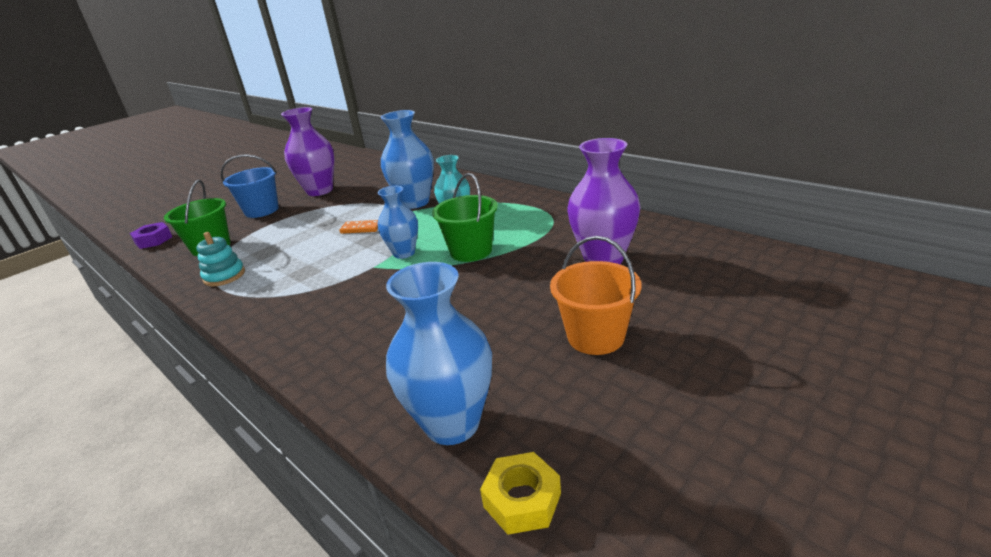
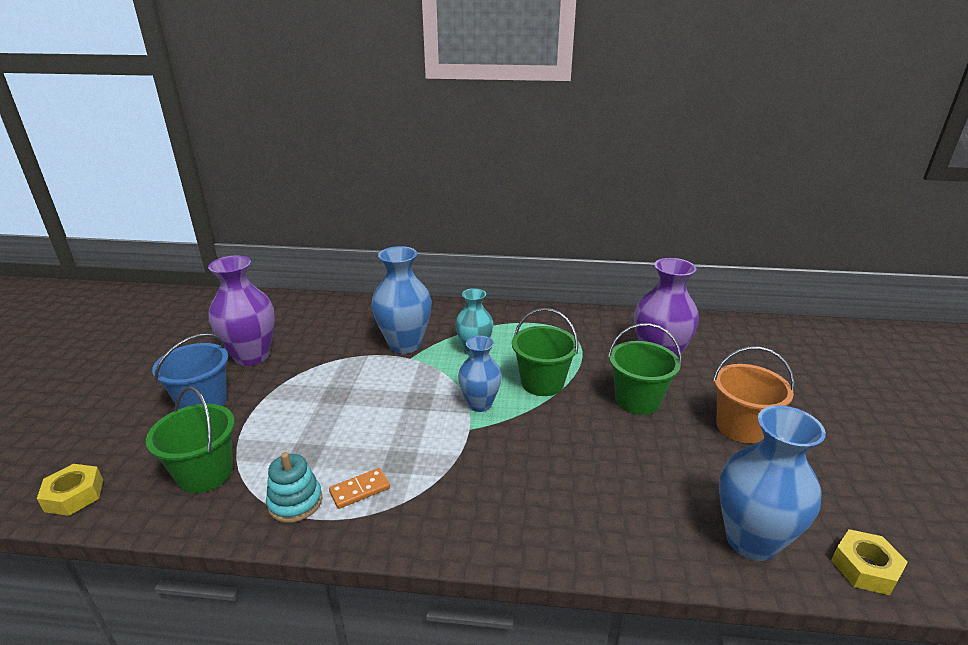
camera: 40 degrees left, 0 degrees up
purple nut [130,222,172,249] -> yellow nut [37,464,103,516]
orange domino [340,220,378,234] -> orange domino moved to [329,468,390,509]
none -> green bucket [608,323,682,415]

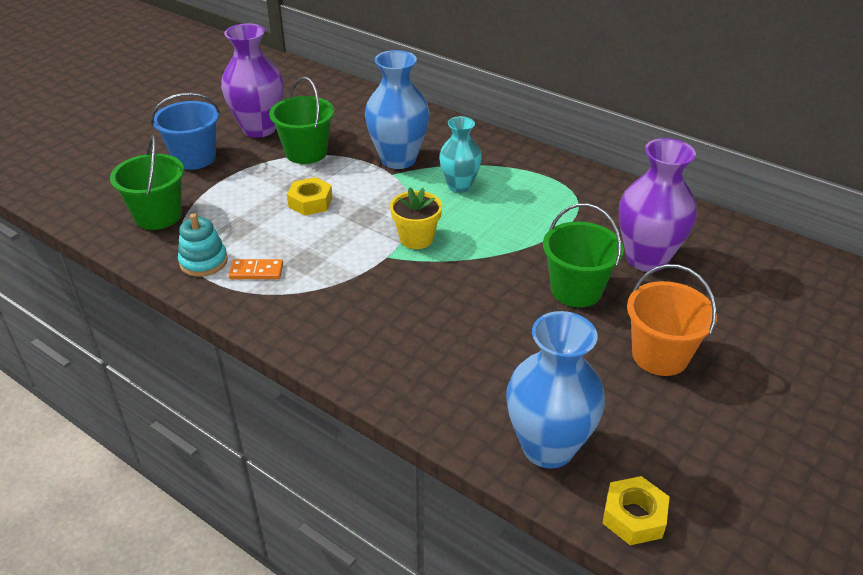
camera: 30 degrees right, 10 degrees up
yellow nut [37,464,103,516] -> yellow nut moved to [287,177,333,216]
blue vase [458,336,502,412] -> yellow flower pot [390,187,442,249]
green bucket [512,308,579,396] -> green bucket moved to [269,77,334,164]

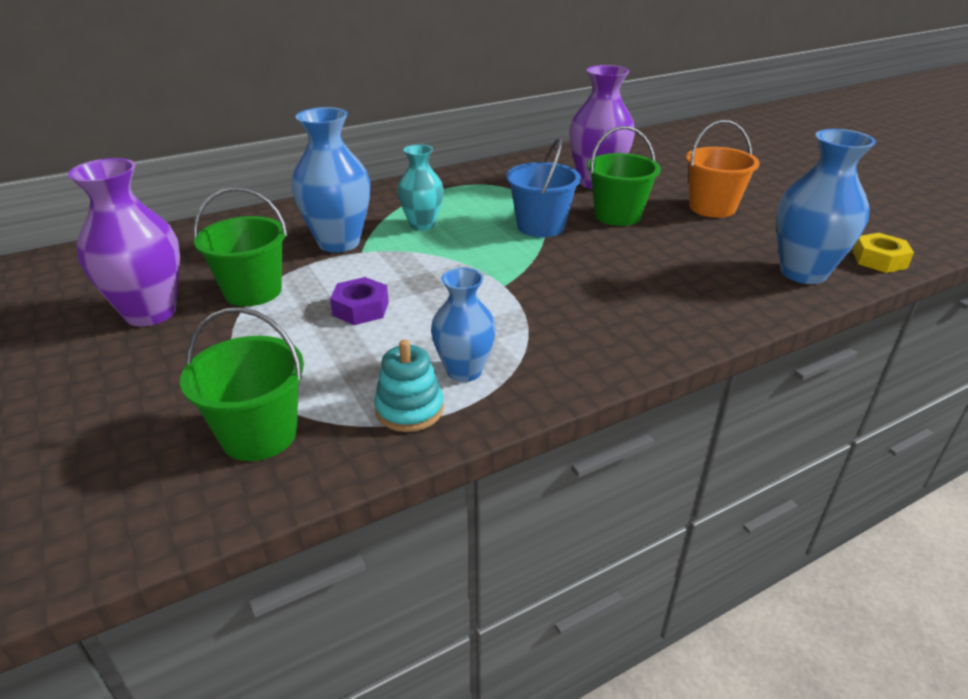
camera: 65 degrees left, 5 degrees down
blue bucket [151,92,220,170] -> blue bucket moved to [506,138,581,237]
orange domino [228,259,283,279] -> blue vase [431,268,496,382]
yellow nut [287,177,333,216] -> purple nut [330,277,389,325]
yellow flower pot [390,187,442,249] -> none

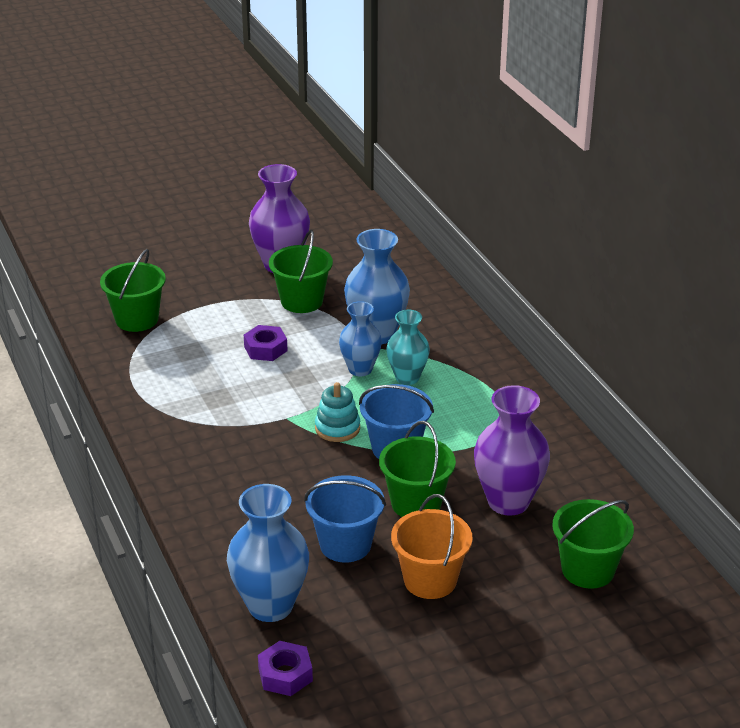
camera: 95 degrees right, 0 degrees up
turquoise stacking toy [374,339,444,432] -> turquoise stacking toy moved to [315,382,360,442]
blue vase [431,268,496,382] -> blue vase moved to [339,301,382,376]
yellow nut [853,233,914,273] -> purple nut [258,641,313,696]
none -> blue bucket [304,475,386,563]
none -> green bucket [552,499,634,589]

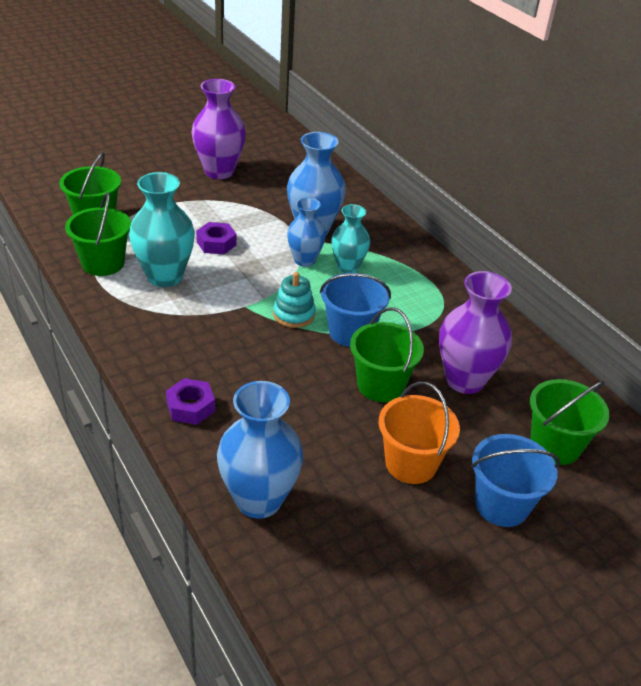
camera: 10 degrees left, 5 degrees up
purple nut [258,641,313,696] -> purple nut moved to [166,378,215,425]
green bucket [269,230,333,313] -> green bucket moved to [65,192,131,276]
blue bucket [304,475,386,563] -> blue bucket moved to [471,434,560,527]
none -> turquoise vase [129,172,195,287]

